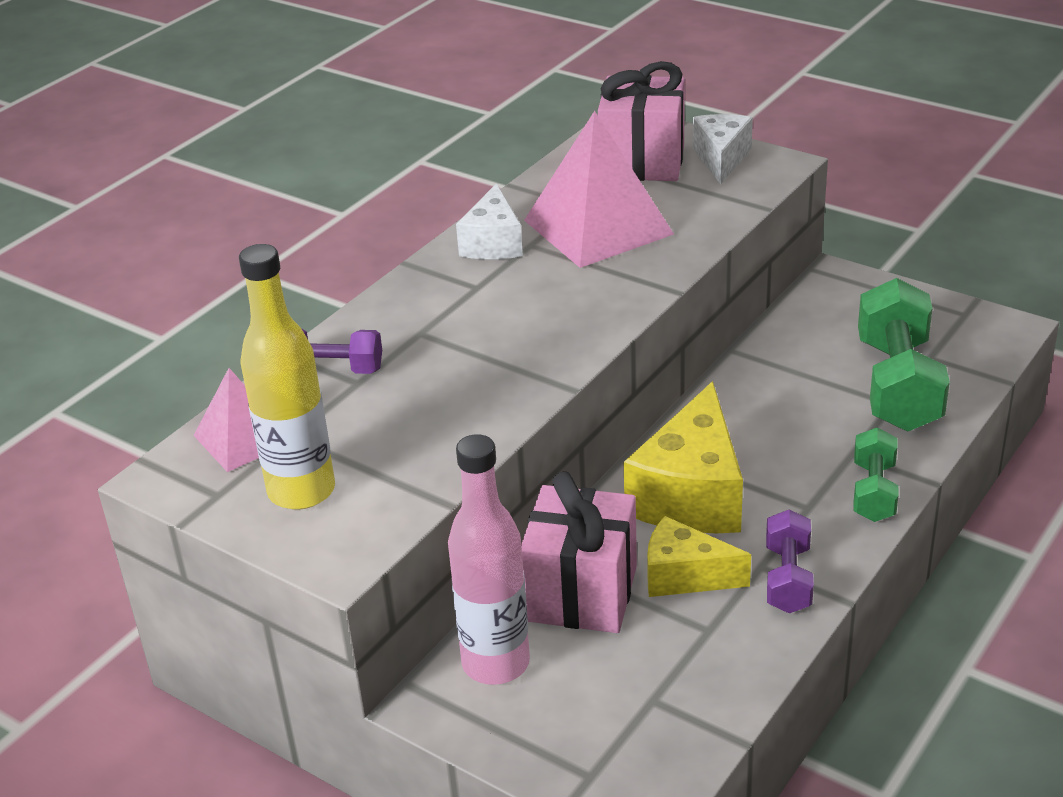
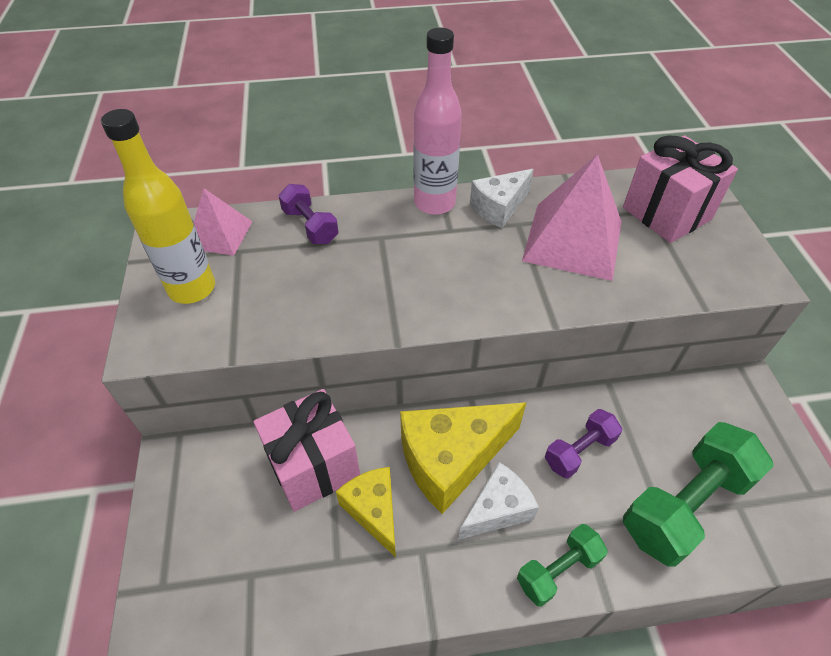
camera: 45 degrees right, 15 degrees up
pink bottle [448,434,530,685] -> pink bottle moved to [414,28,462,215]
white cheese [693,114,753,184] -> white cheese moved to [458,462,539,540]
purple dumbbell [766,509,814,613] -> purple dumbbell moved to [545,409,622,478]

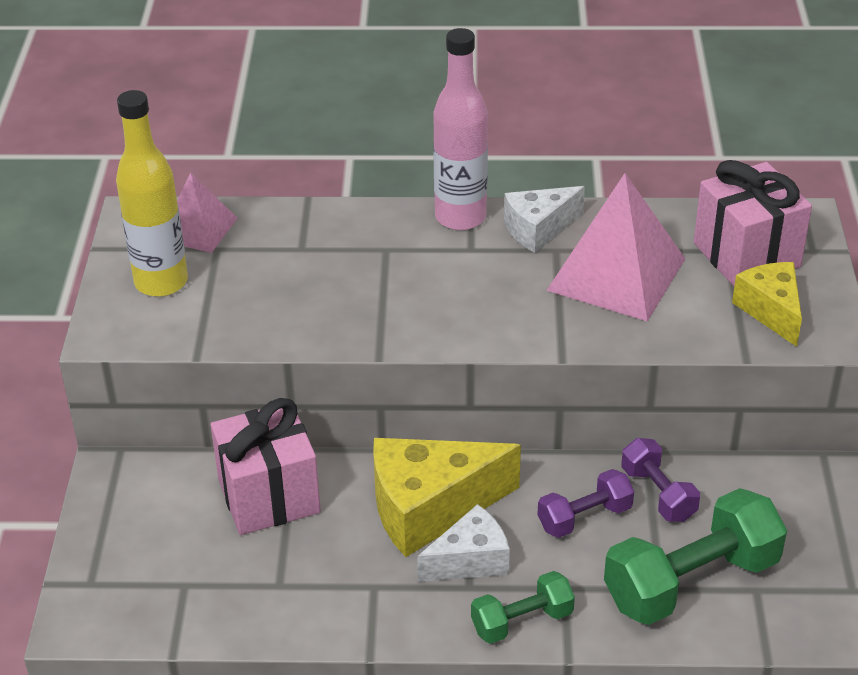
camera: 10 degrees right, 10 degrees down
purple dumbbell [279,184,338,244] -> purple dumbbell moved to [621,438,700,522]
yellow cheese [336,467,396,557] -> yellow cheese moved to [732,262,802,347]

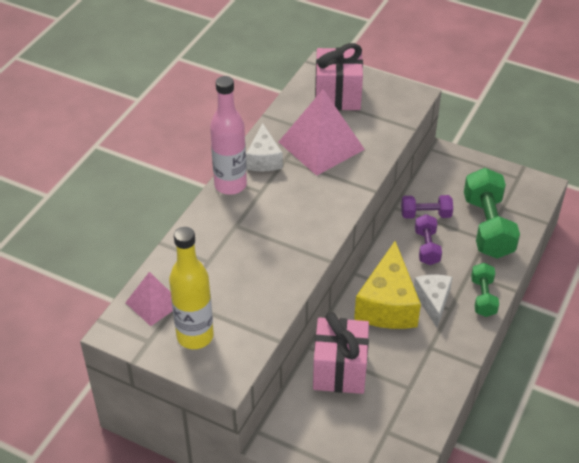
camera: 65 degrees left, 5 degrees up
yellow cheese [732,262,802,347] -> none

